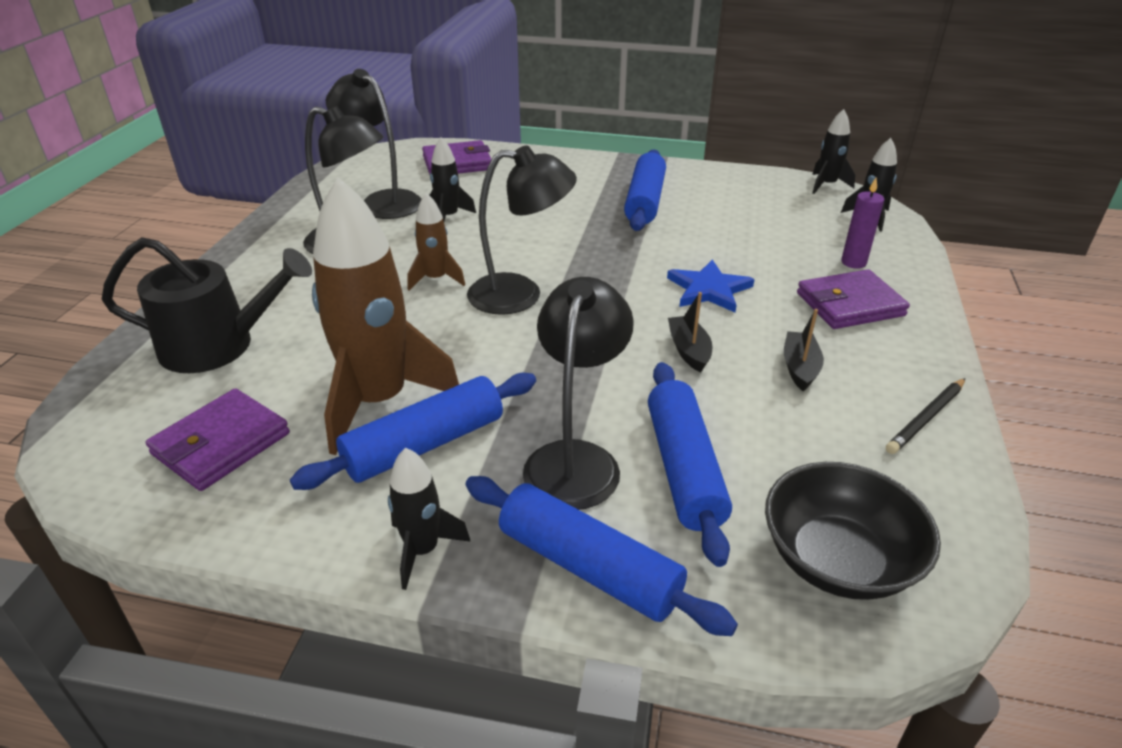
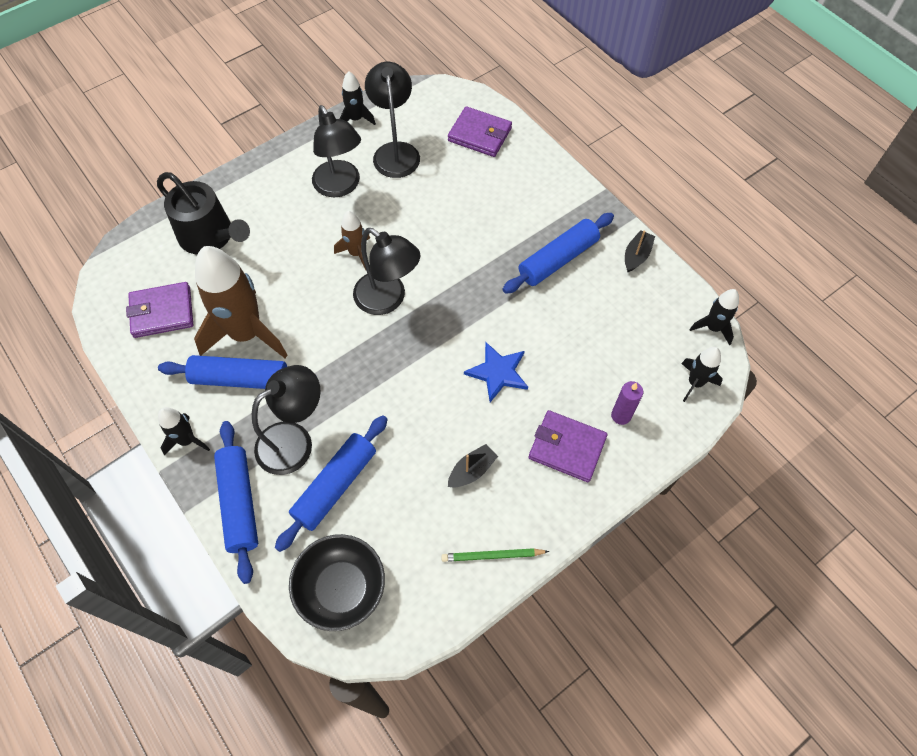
camera: 40 degrees right, 25 degrees up
black rocket [429,138,476,221] -> black rocket moved to [340,71,376,125]
black boat [668,292,712,373] -> black boat moved to [625,230,655,272]
black pencil [886,378,965,454] -> green pencil [441,548,549,562]

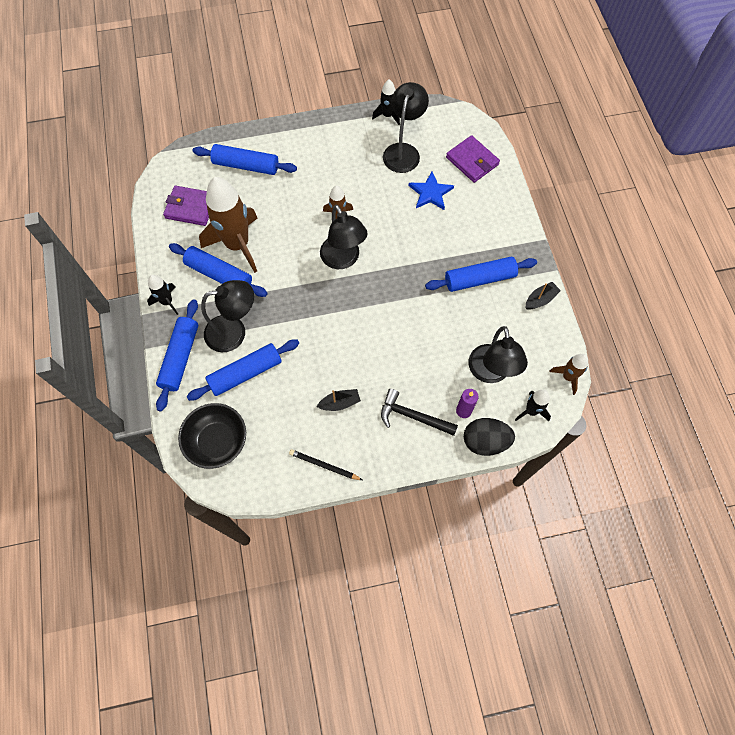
camera: 25 degrees right, 5 degrees up
black watering can [157,172,250,255] -> blue rolling pin [192,144,297,175]
black lamp [312,105,361,197] -> black lamp moved to [469,326,528,383]
green pencil [441,548,549,562] -> black pencil [289,449,362,480]
blue star [464,342,528,402] -> blue star moved to [408,172,454,210]
purple wallet [529,410,607,482] -> black hammer [381,389,458,436]
black rocket [689,289,739,346] -> brown rocket [549,354,588,395]
none -> black egg [464,418,515,456]

